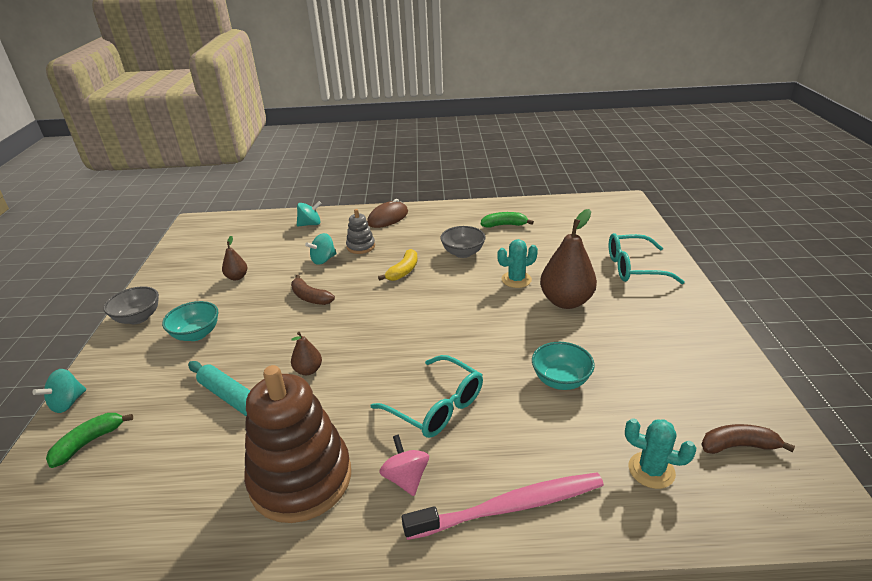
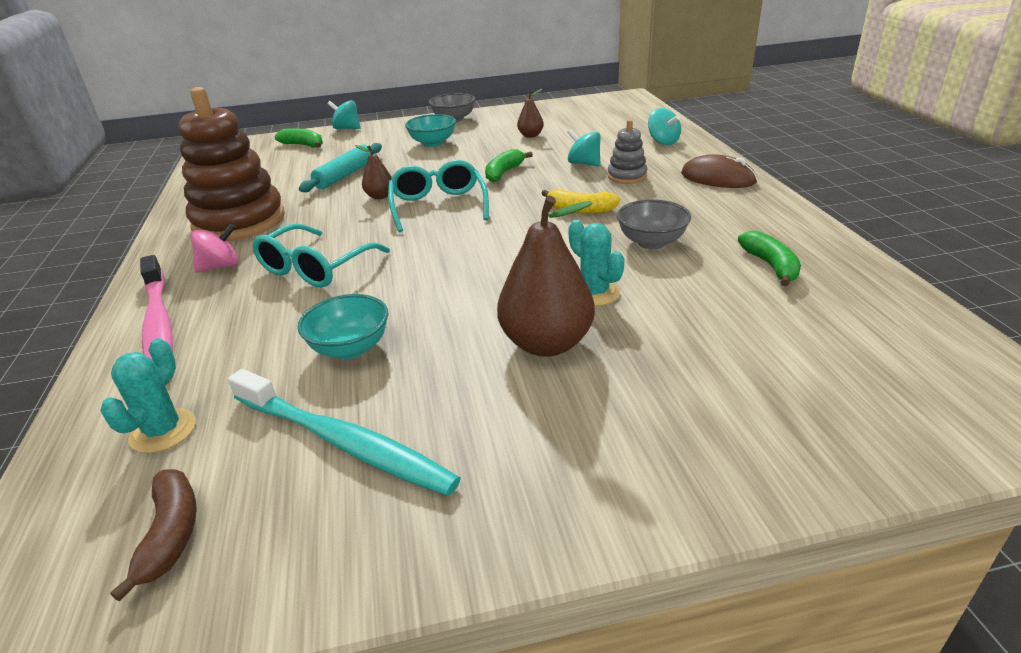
camera: 80 degrees right, 0 degrees up
brown banana [291,275,335,305] -> green banana [485,149,533,182]
turquoise glasses [609,233,685,284] -> turquoise glasses moved to [388,160,489,232]
none -> turquoise toothbrush [228,369,461,496]

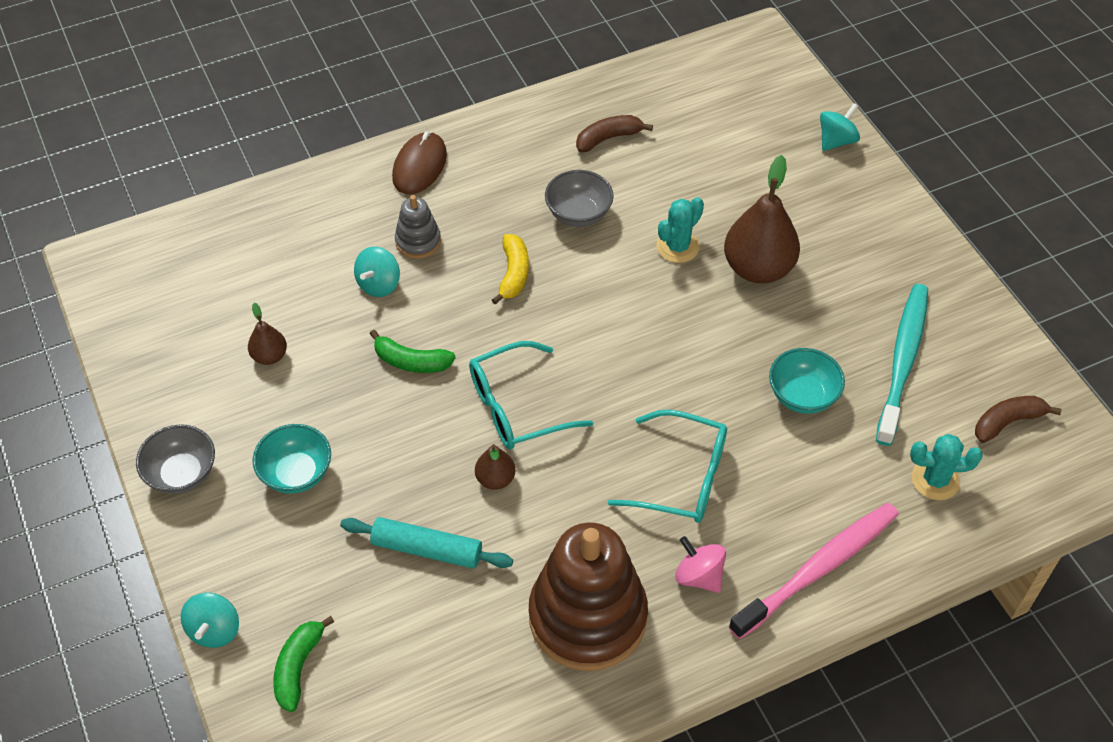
camera: 105 degrees left, 20 degrees up
turquoise spinning top [648,108,681,145] -> turquoise spinning top moved to [820,103,860,151]
green banana [738,231,801,286] -> brown banana [576,115,653,152]

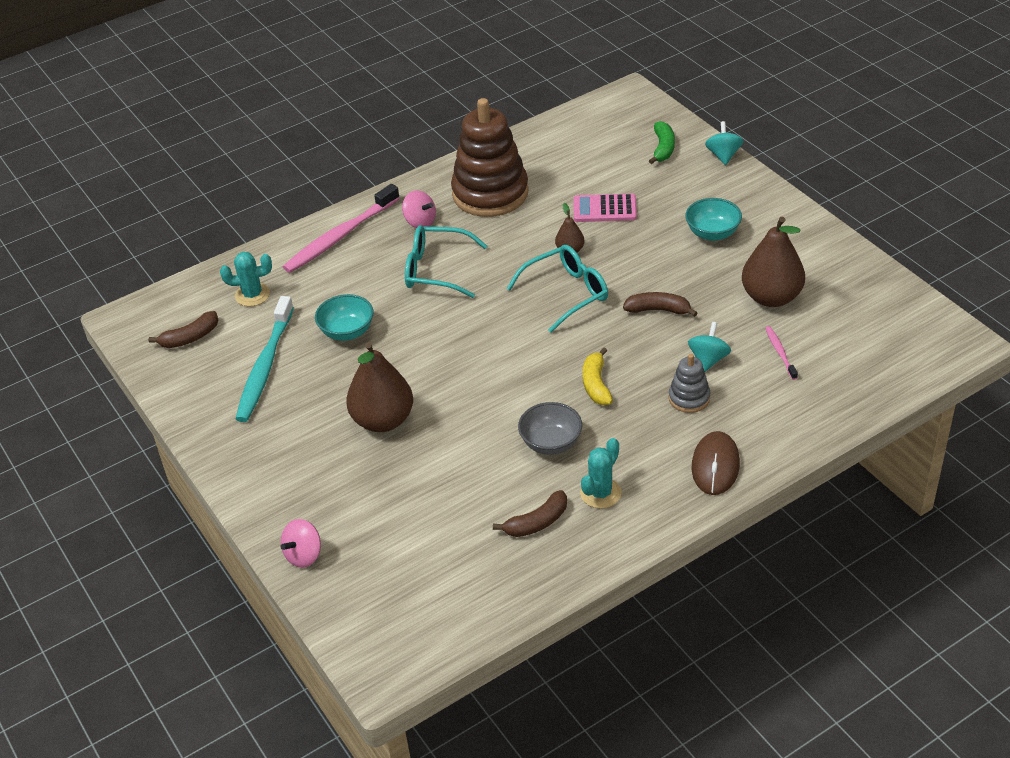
camera: 175 degrees right, 10 degrees down
grey bowl [136,424,215,494] -> none
brown pear [248,303,287,365] -> brown pear [742,217,805,307], size x2.02
turquoise rolling pin [340,517,513,569] -> pink calculator [574,194,637,222]
green banana [370,330,456,373] -> brown banana [623,292,697,317]
turquoise cactus [656,197,704,263] -> turquoise cactus moved to [580,438,622,509]
turquoise spinning top [820,103,860,151] -> pink spinning top [281,519,321,568]
none -> pink toothbrush [765,326,798,380]

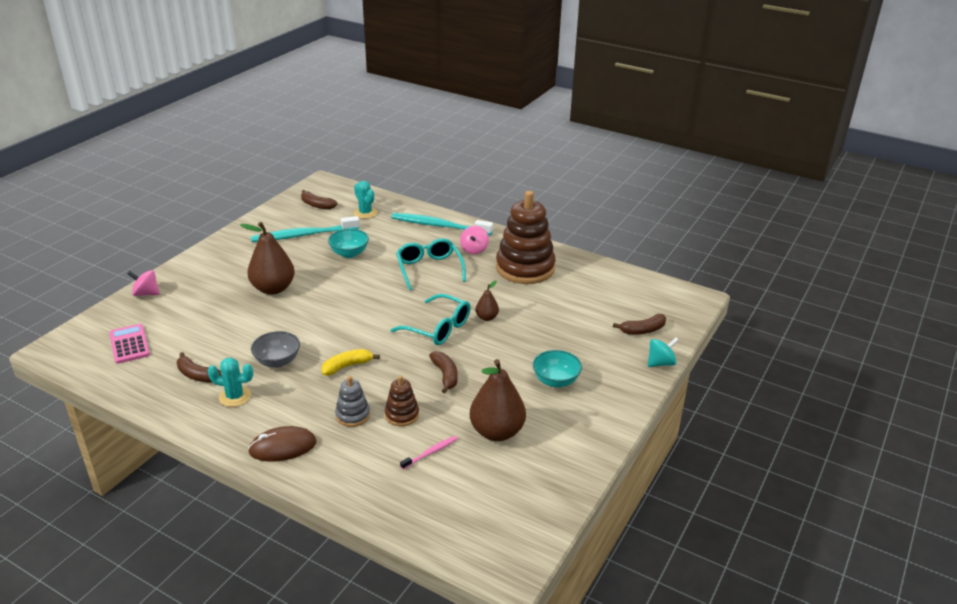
camera: 60 degrees right, 10 degrees down
pink toothbrush [283,184,400,273] -> turquoise toothbrush [391,213,493,235]
pink calculator [574,194,637,222] -> pink calculator moved to [109,324,150,364]
green banana [649,121,675,164] -> brown banana [613,314,666,335]
turquoise spinning top [688,322,731,372] -> brown stacking toy [385,376,419,426]

